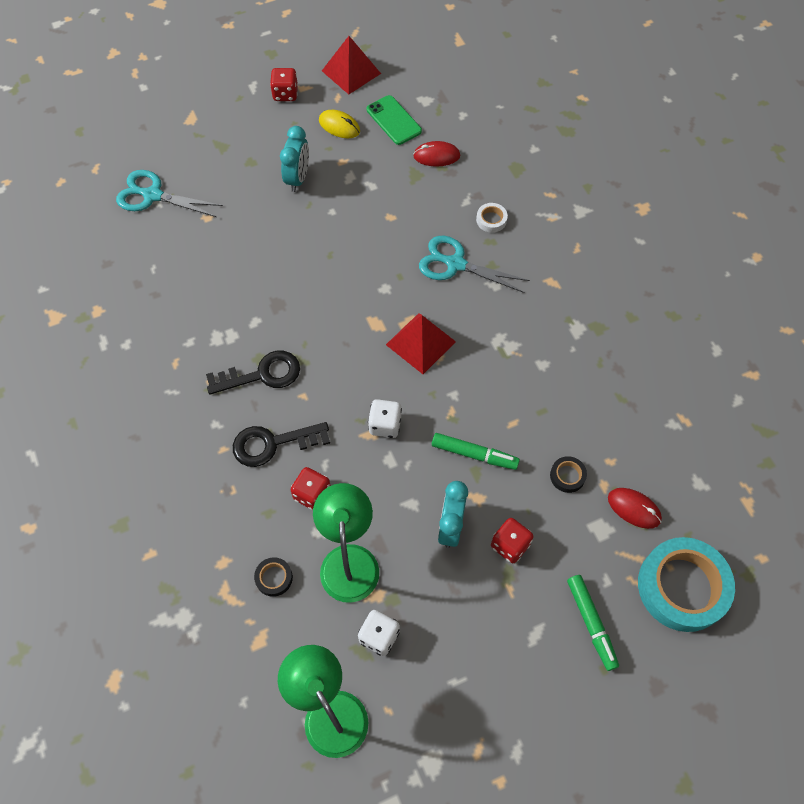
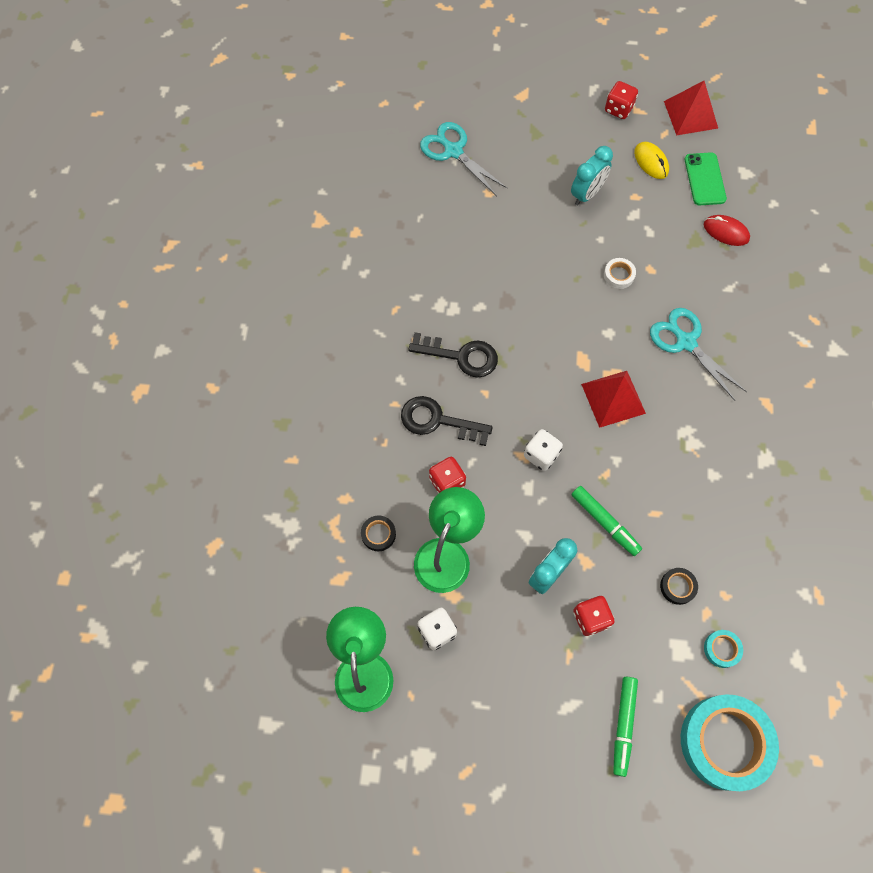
camera: 30 degrees right, 5 degrees up
white tape [476,203,508,233] -> white tape moved to [604,258,636,289]
red mouse [608,488,662,529] -> turquoise tape [704,630,743,668]

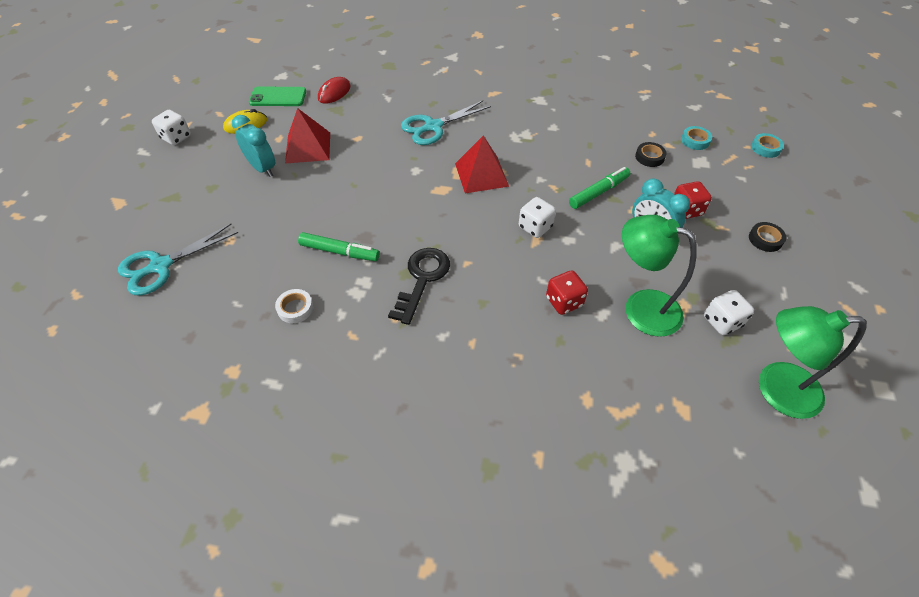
camera: 85 degrees left, 15 degrees down
black tape [361,515,396,551] -> black tape moved to [749,222,786,252]
black key [401,396,493,446] -> none
white tape [604,258,636,289] -> white tape moved to [275,289,313,323]
red dice [605,81,638,119] -> white dice [152,110,191,145]
green marker [613,677,638,777] -> green marker moved to [298,232,380,261]
red pyramid [664,81,718,135] -> red pyramid moved to [285,108,330,164]
turquoise tape [681,694,779,791] -> turquoise tape [751,133,784,158], size x0.42

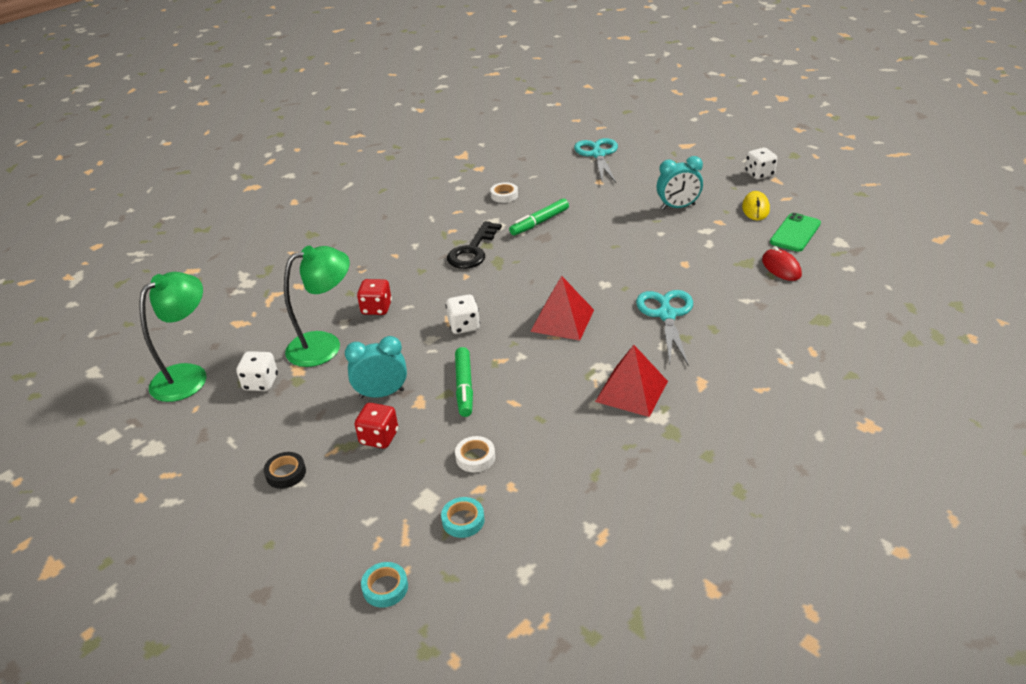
camera: 125 degrees right, 15 degrees down
red pyramid [285,108,330,164] -> red pyramid moved to [595,345,668,417]
black key [388,248,450,325] -> black key turned 60 degrees clockwise [447,221,502,269]
black tape [635,142,667,167] -> white tape [455,436,495,472]

